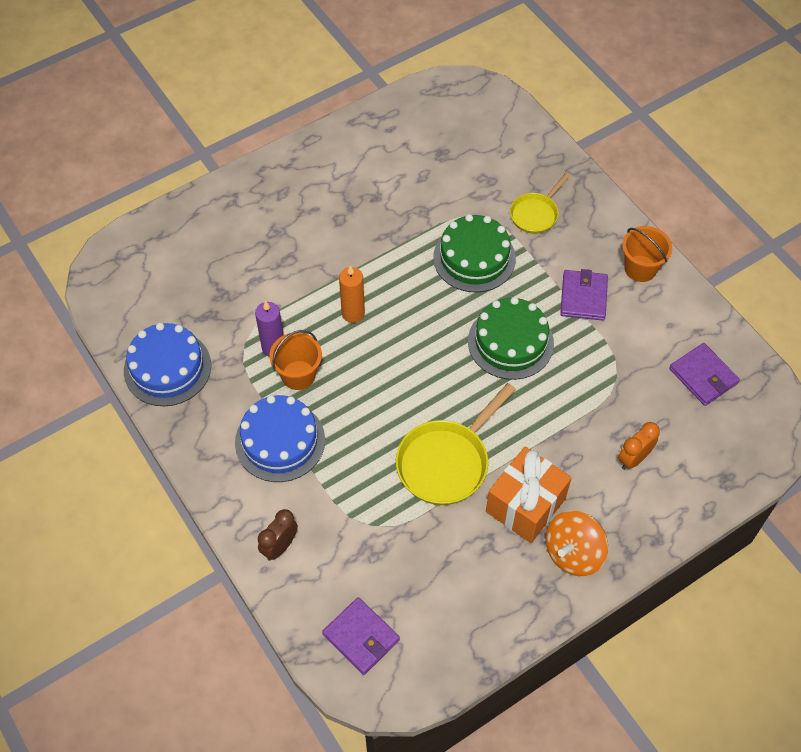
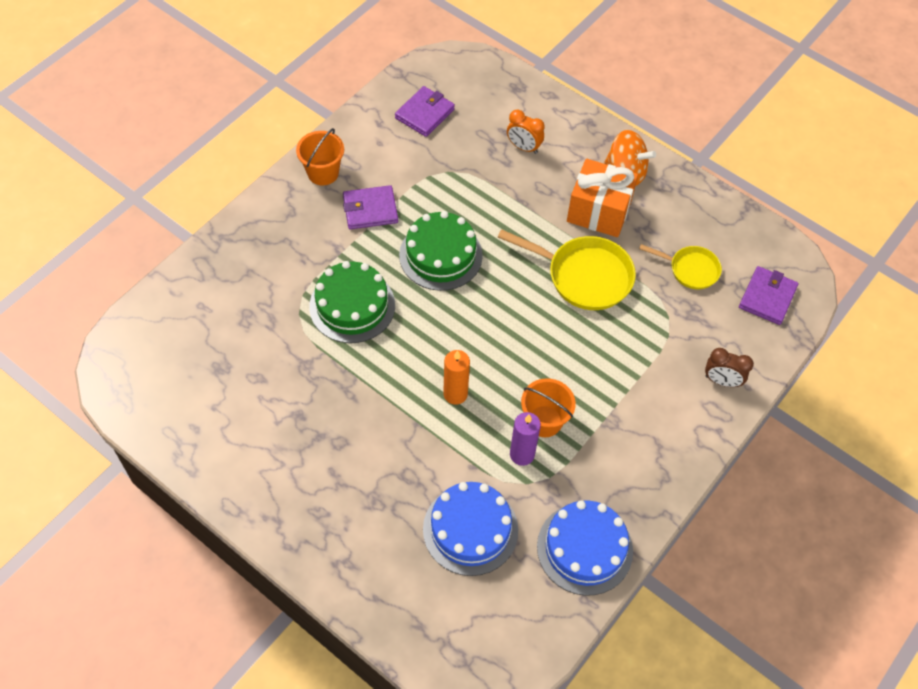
camera: 110 degrees left, 0 degrees up
blue cake [235,395,325,482] -> blue cake moved to [423,482,518,576]
yellow pan [510,173,570,234] -> yellow pan moved to [639,244,722,289]

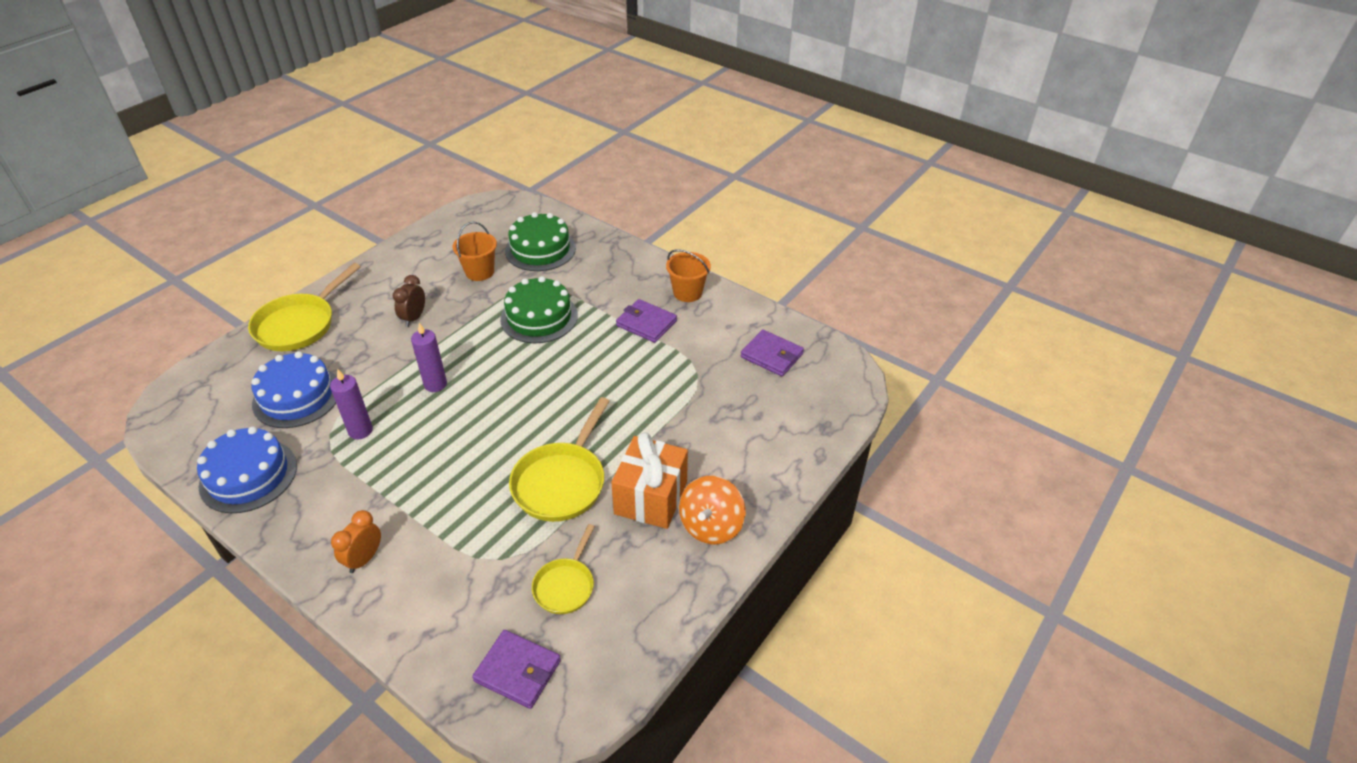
camera: 90 degrees right, 15 degrees down
purple wallet [343,185,398,229] -> purple wallet turned 45 degrees counterclockwise [616,299,677,343]
green cake [399,211,483,291] -> green cake moved to [505,212,576,271]
orange candle [443,350,470,405] -> purple candle [411,323,447,392]
orange clock [507,110,544,154] -> orange clock moved to [331,510,381,573]
orange bucket [521,378,576,437] -> orange bucket moved to [453,221,497,281]
brown clock [705,348,754,387] -> brown clock moved to [393,275,425,327]
none -> yellow pan [248,263,361,351]

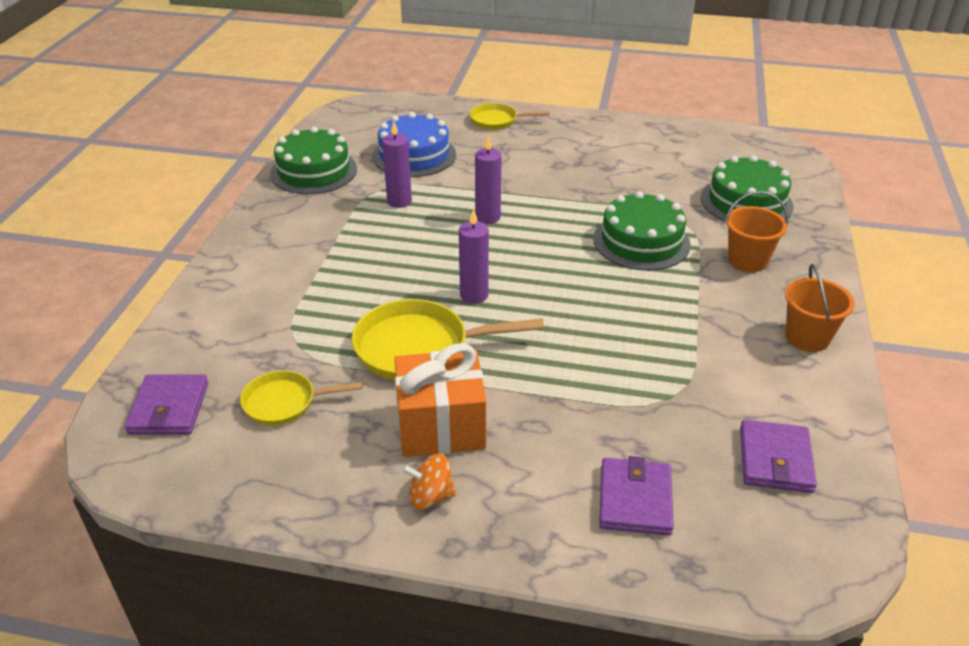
camera: 65 degrees right, 5 degrees down
blue cake [197,426,297,513] -> green cake [270,126,357,194]
yellow pan [248,263,361,351] -> yellow pan [470,103,550,130], size x0.59
orange clock [331,510,381,573] -> none
brown clock [393,275,425,327] -> none
orange bucket [453,221,497,281] -> orange bucket moved to [725,191,788,272]
purple wallet [616,299,677,343] -> purple wallet moved to [599,456,674,536]
orange spinning top [679,476,746,545] -> orange spinning top [402,454,456,510], size x0.63
none -> purple candle [459,209,489,304]

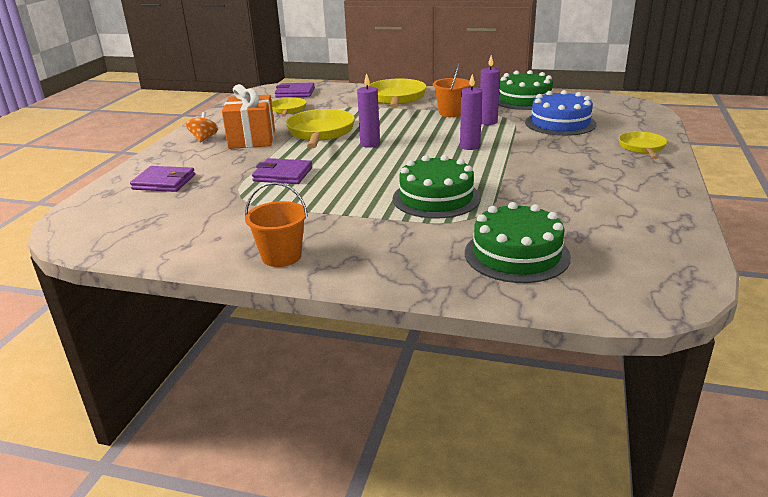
camera: 95 degrees right, 10 degrees down
orange bucket [725,191,788,272] -> orange bucket moved to [433,63,470,117]
purple wallet [740,419,817,493] -> purple wallet moved to [252,158,312,184]
none -> yellow pan [368,79,427,108]

